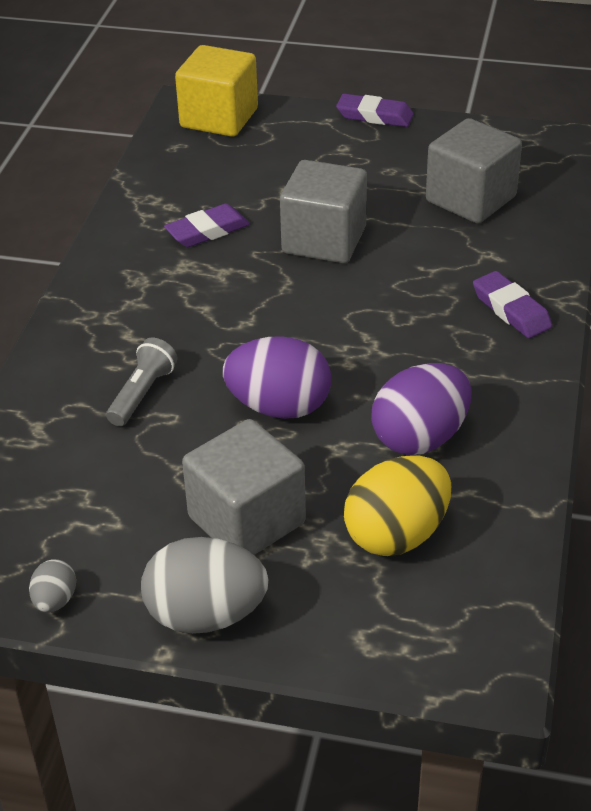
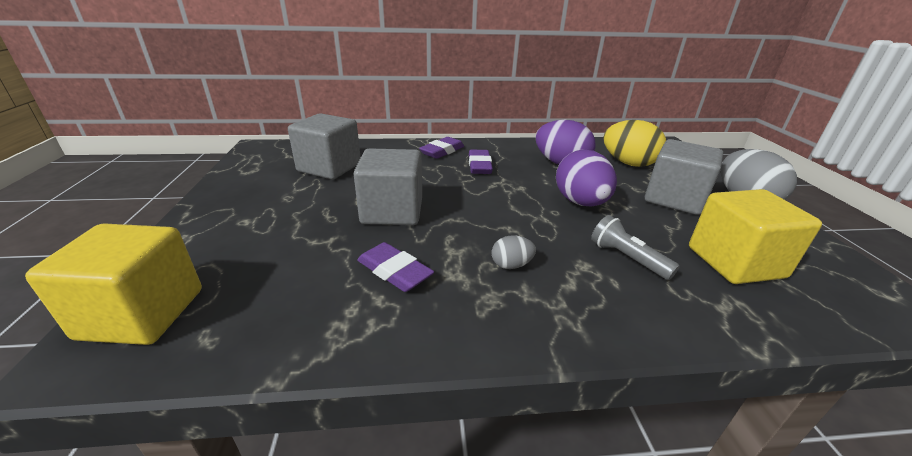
camera: 110 degrees left, 10 degrees down
grey egg [29,559,76,613] -> grey egg moved to [492,235,536,269]
grey flashlight [106,338,177,426] -> grey flashlight turned 45 degrees clockwise [591,215,680,280]
purple eraser [336,94,414,127] -> purple eraser moved to [469,150,493,174]
none -> yellow cube [689,189,822,284]

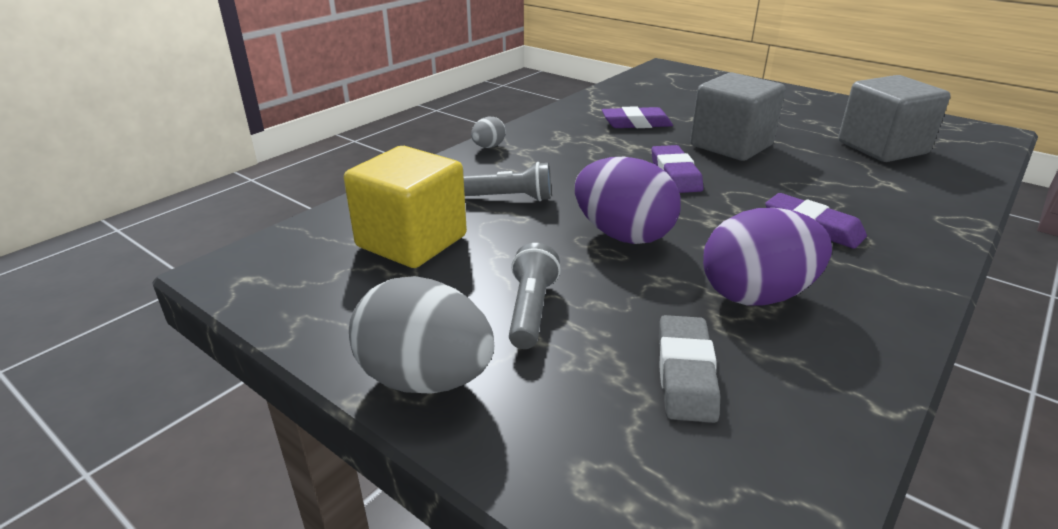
camera: 135 degrees right, 0 degrees up
yellow cube [25,223,202,345] -> none
purple eraser [419,137,464,159] -> purple eraser moved to [651,145,703,193]
grey egg [492,235,536,269] -> grey egg moved to [471,116,506,148]
yellow egg [603,120,666,167] -> grey eraser [659,315,720,423]
grey cube [645,139,723,215] -> grey flashlight [509,243,561,349]

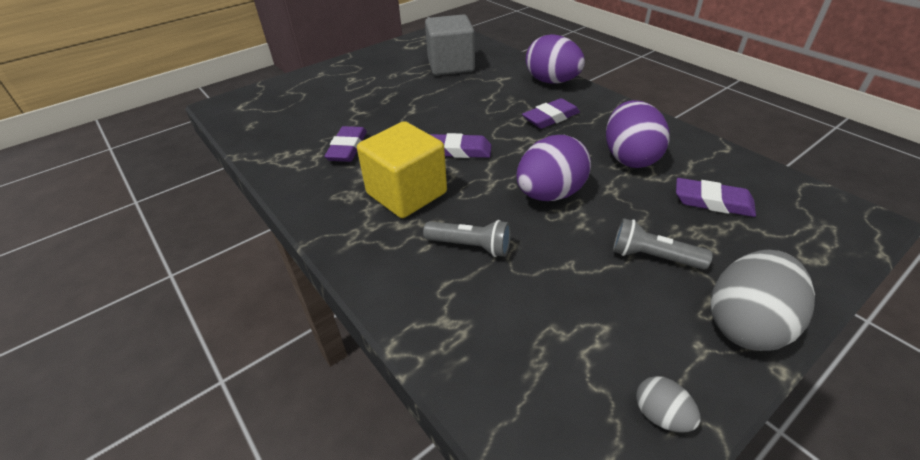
camera: 75 degrees left, 10 degrees up
yellow cube [344,146,467,268] -> yellow cube moved to [357,121,447,218]
grey flashlight [463,162,551,201] -> grey flashlight turned 90 degrees clockwise [423,220,511,257]
grey egg [471,116,506,148] -> grey egg moved to [636,376,701,433]
grey eraser [659,315,720,423] -> purple eraser [676,178,756,217]
grey cube [690,72,785,161] -> none
none -> purple egg [526,34,585,84]

